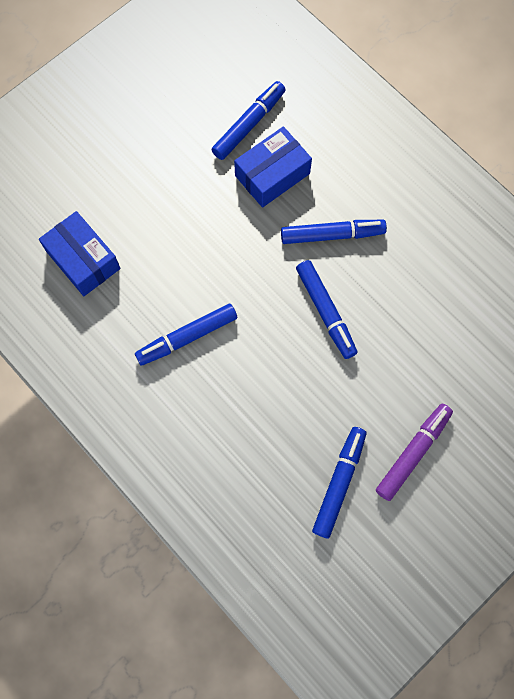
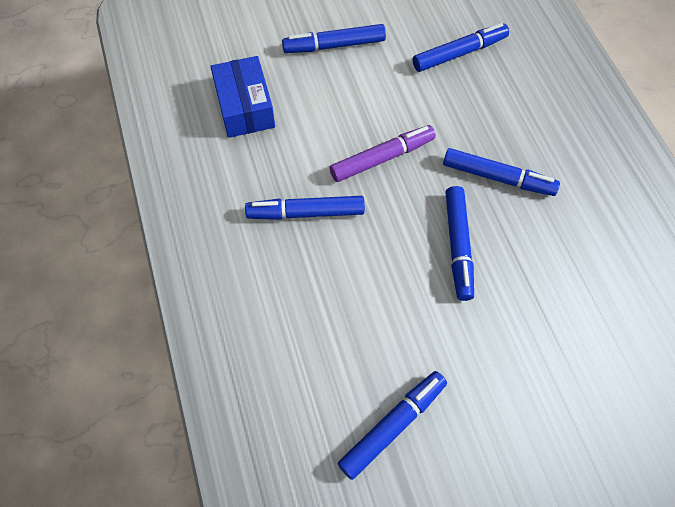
camera: 25 degrees right, 10 degrees down
blue box [234,126,312,208] -> none
purple marker [376,404,453,501] -> purple marker moved to [330,125,436,182]
none -> blue marker [282,24,386,53]

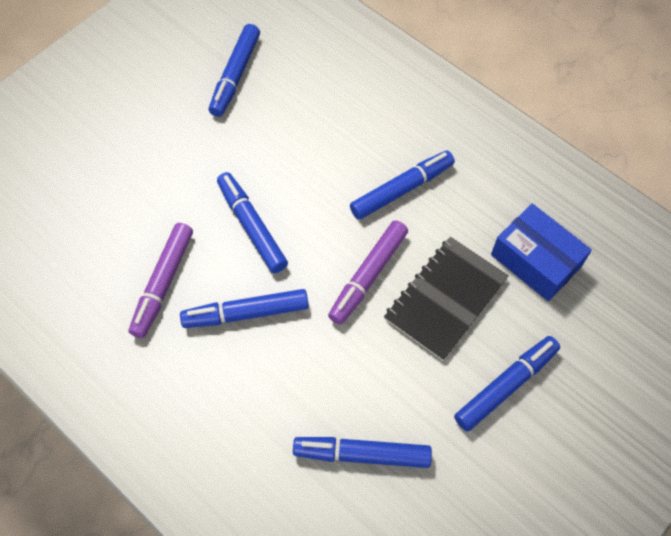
camera: 150 degrees right, 0 degrees up
blue marker [413,23,509,72] -> blue marker turned 60 degrees clockwise [293,437,432,468]
none -> purple marker [129,223,193,338]
none -> black notebook [384,237,509,361]

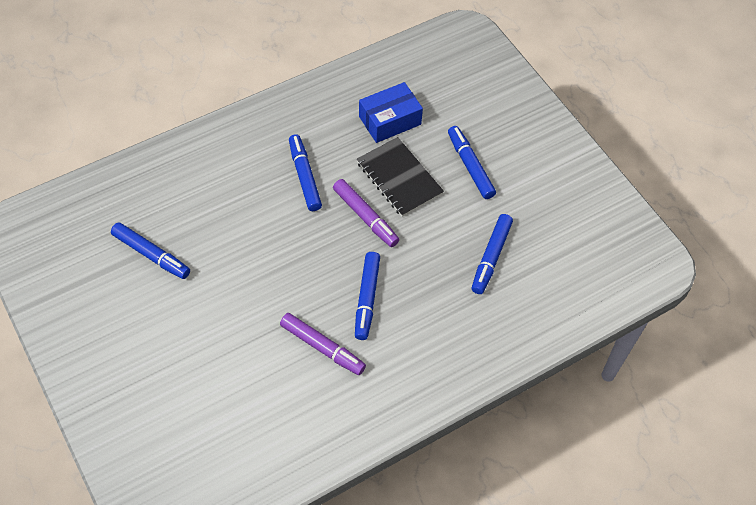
camera: 75 degrees left, 5 degrees down
blue marker [217,172,288,273] -> none

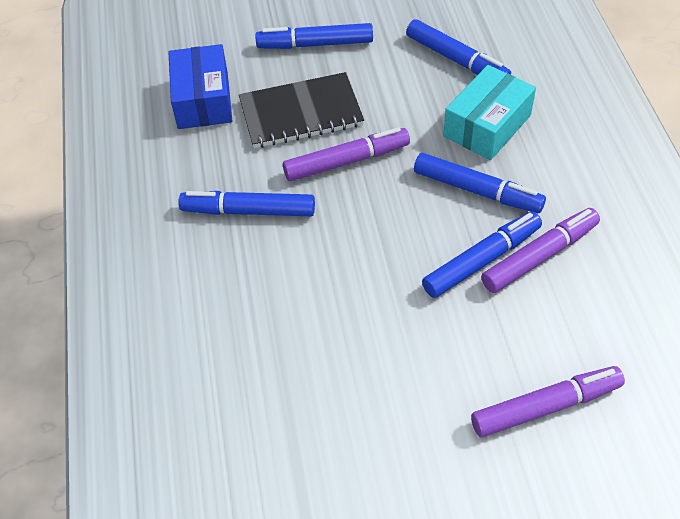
camera: 65 degrees left, 5 degrees down
blue marker [111,222,190,279] -> blue marker moved to [422,211,542,298]
none -> turquoise box [443,65,536,160]
none -> purple marker [471,366,625,437]

